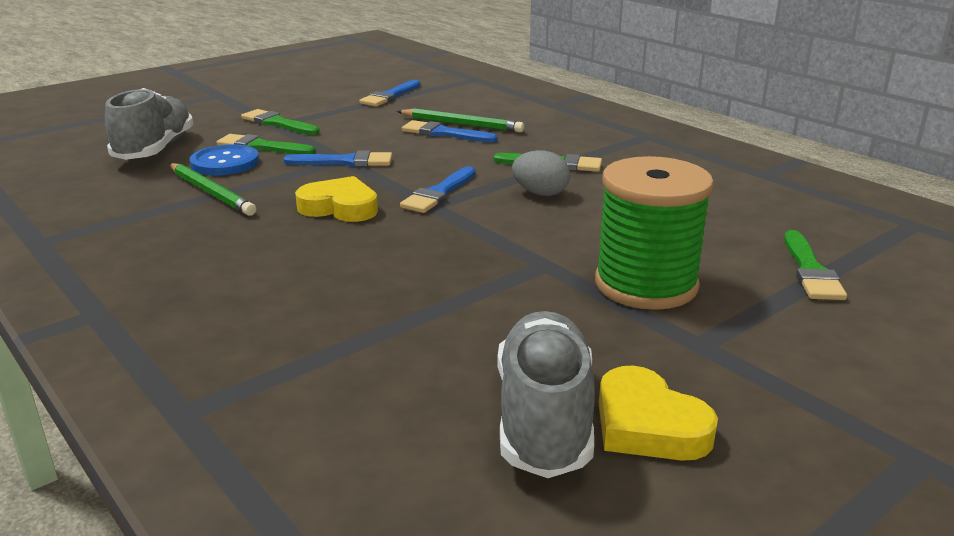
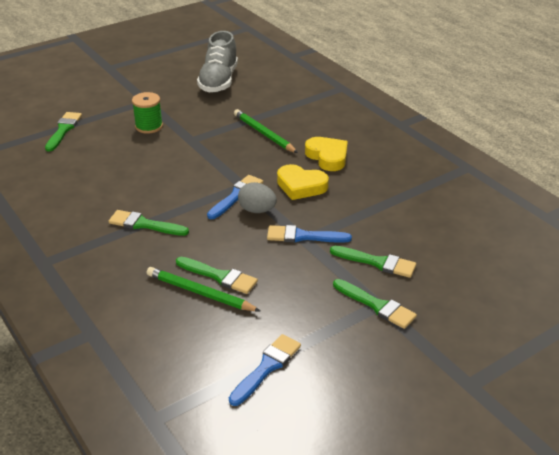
camera: 175 degrees left, 10 degrees up
grey shoe [105,88,194,160] -> none
green pencil [169,163,256,216] -> green pencil moved to [234,109,298,153]
blue button [190,144,259,175] -> none
blue brush [402,120,498,142] -> green brush [176,257,258,294]
grey egg [512,150,570,196] -> grey egg moved to [238,182,277,213]
green spool [595,156,714,310] -> green spool [132,92,163,134], size x0.57
yellow heart [599,366,718,461] -> yellow heart moved to [305,137,348,171]

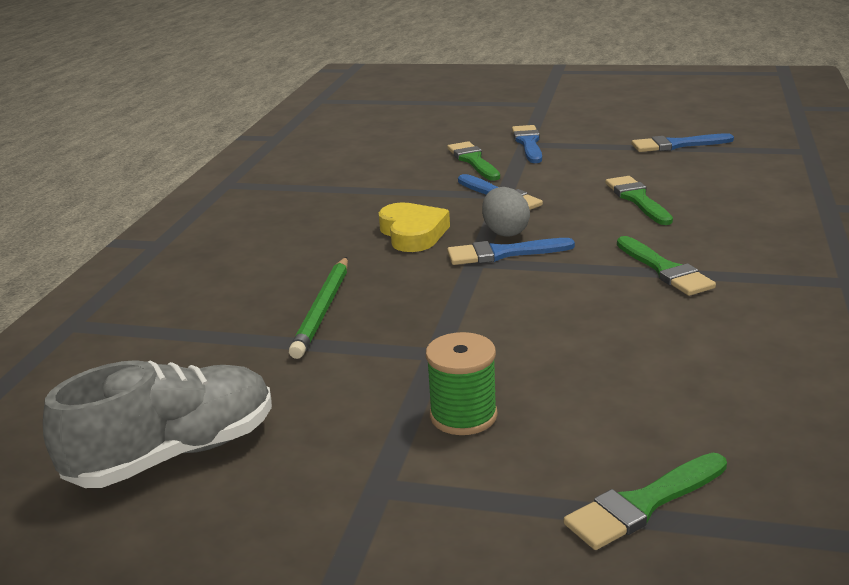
camera: 130 degrees left, 10 degrees down
green pencil [147,267,260,311] -> none
yellow heart [305,137,348,171] -> none
green brush [333,279,417,329] -> blue brush [512,125,542,163]

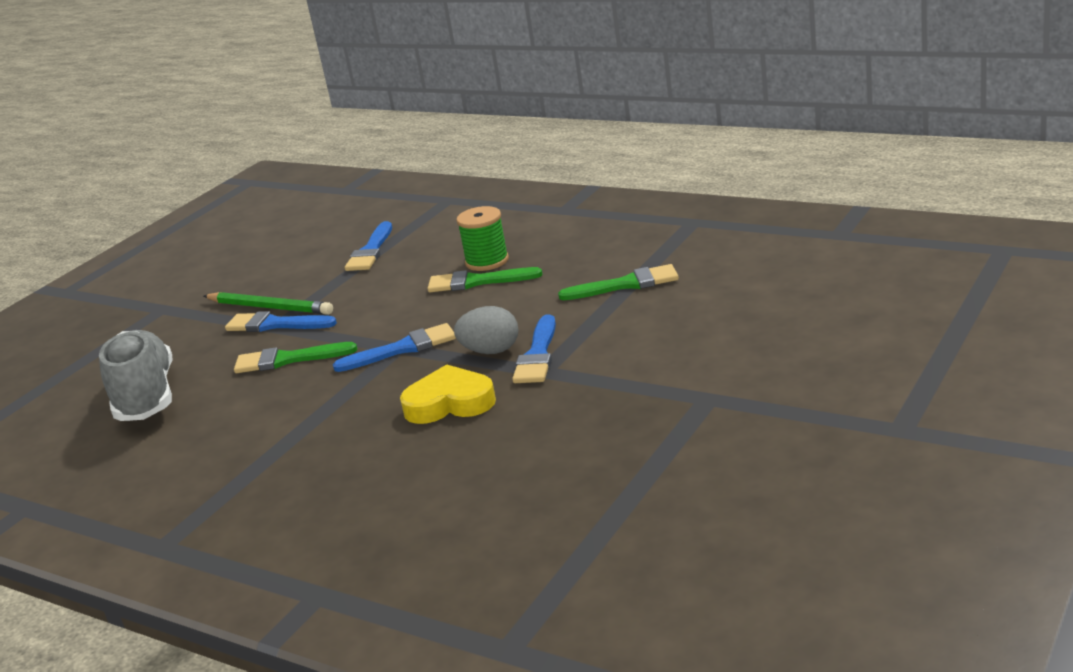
camera: 70 degrees left, 0 degrees up
grey shoe [43,360,272,488] -> grey shoe moved to [99,330,173,421]
green pencil [289,257,348,359] -> green pencil moved to [204,292,333,315]
green spool [426,332,498,435] -> green spool moved to [456,206,509,271]
green brush [564,453,727,550] -> none

